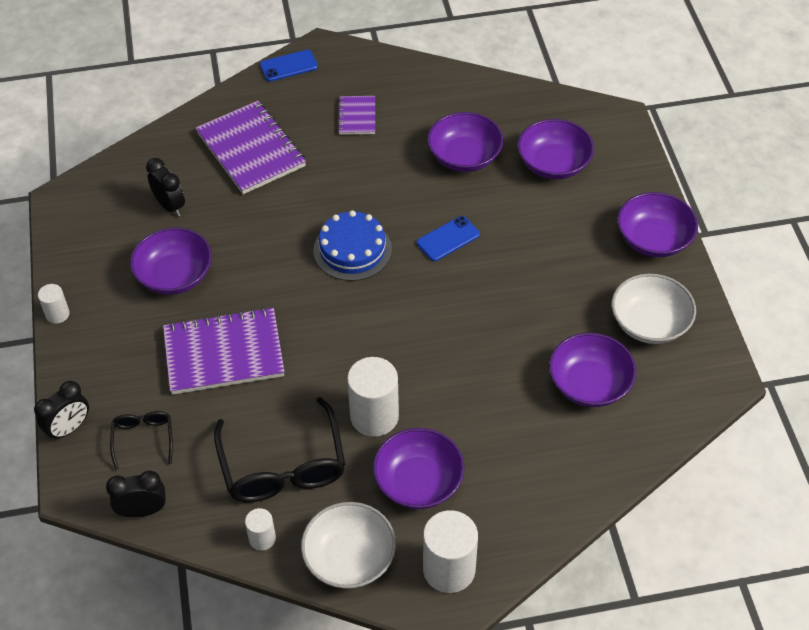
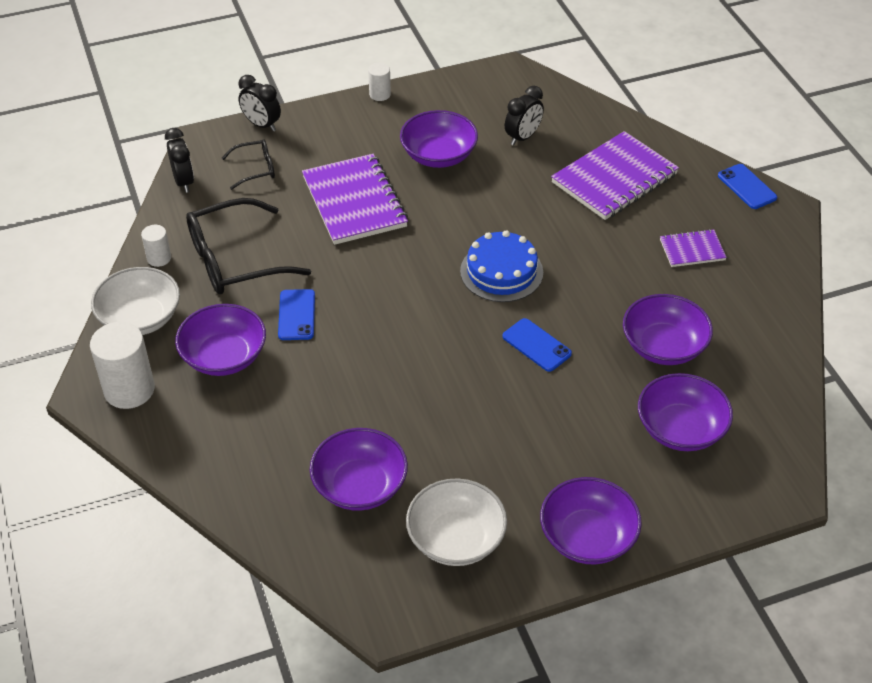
camera: 80 degrees right, 5 degrees down
white cylinder [347,357,399,437] -> blue phone [278,289,315,340]

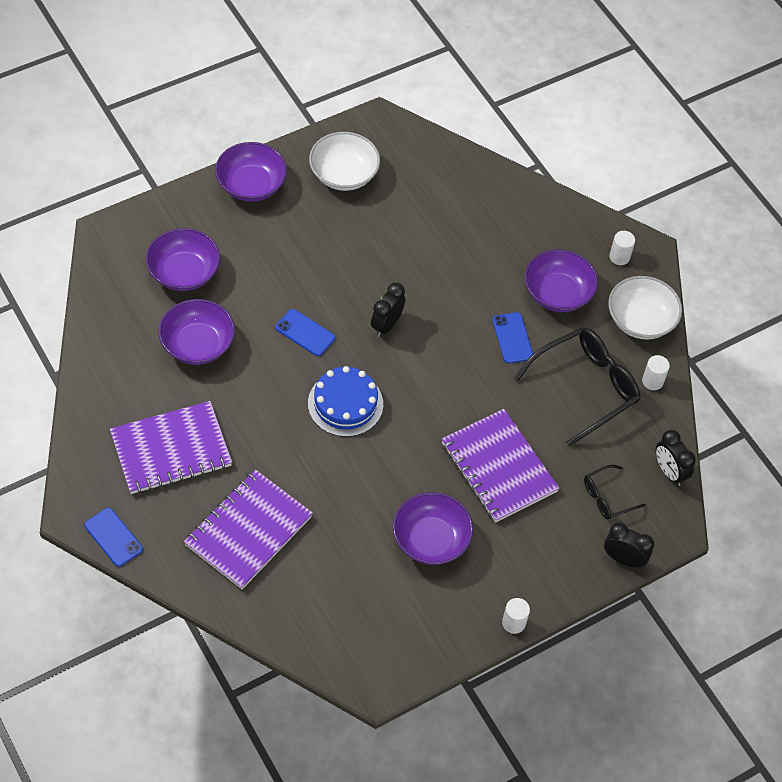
camera: 165 degrees right, 10 degrees up
white cylinder [90,322,155,409] -> white cylinder [610,231,635,265], size x0.52
purple bowl [310,428,408,511] -> none
black clock [505,86,544,146] -> black clock moved to [371,283,405,337]
purple notebook [660,229,727,267] -> purple notebook [110,401,232,494], size x1.95

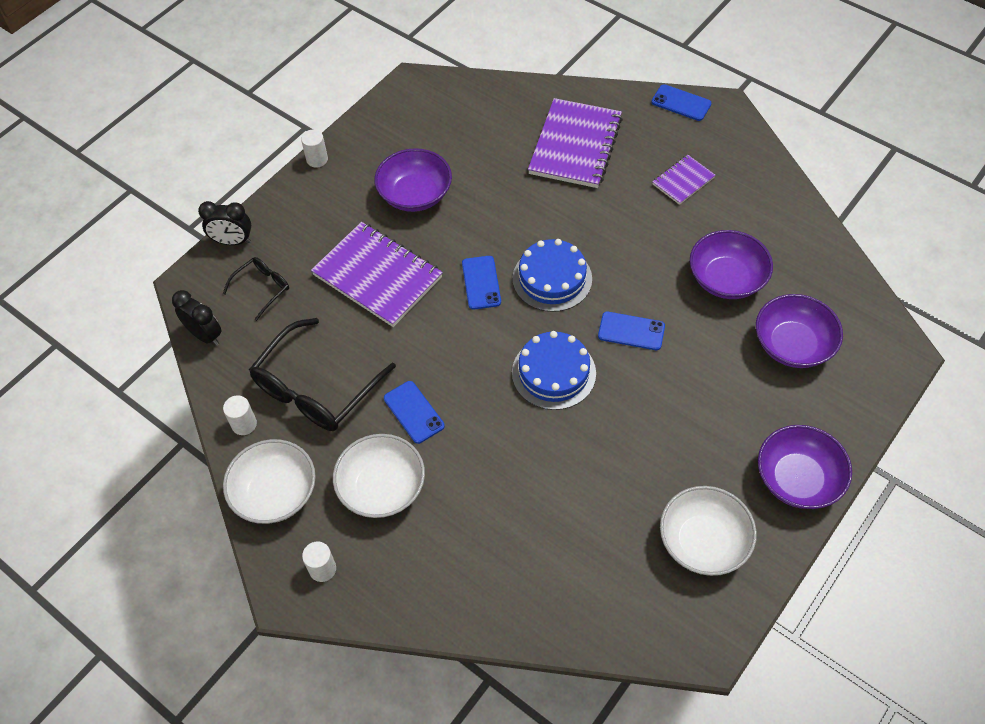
camera: 165 degrees right, 0 degrees up
purple notebook [110,401,232,494] -> purple notebook [652,155,715,205], size x0.51
black clock [371,283,405,337] -> blue cake [512,331,596,410]
purple bowl [525,249,598,312] -> white bowl [333,434,425,518]
none -> blue phone [462,256,501,310]

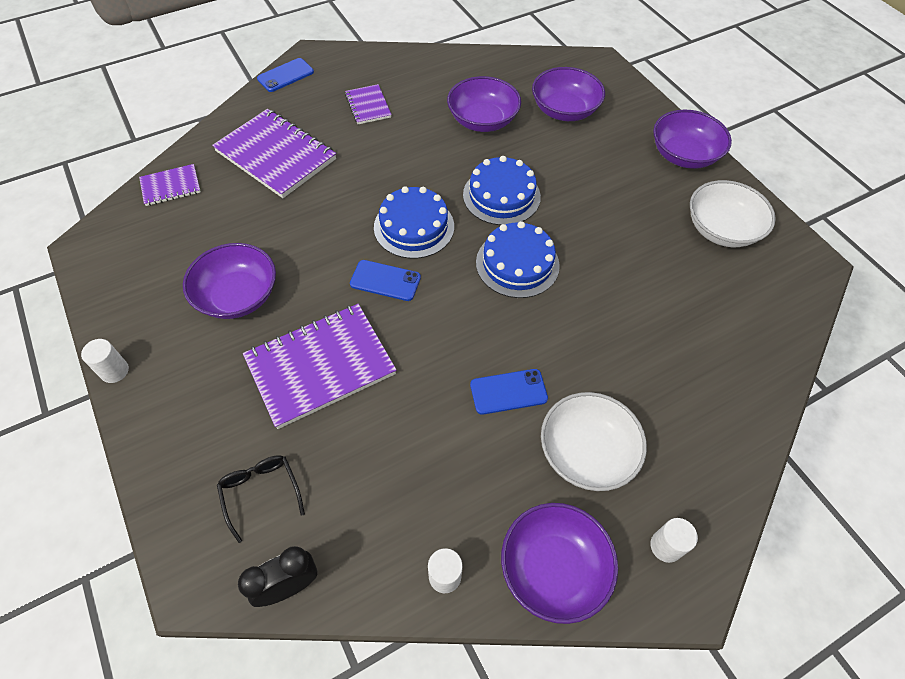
camera: 70 degrees left, 0 degrees up
black clock [198,201,251,245] -> none
white bowl [223,439,316,524] -> purple bowl [501,503,618,624]
black glasses [249,318,396,431] -> none
blue phone [598,311,665,350] -> blue cake [463,156,541,225]
none -> purple notebook [139,164,201,206]

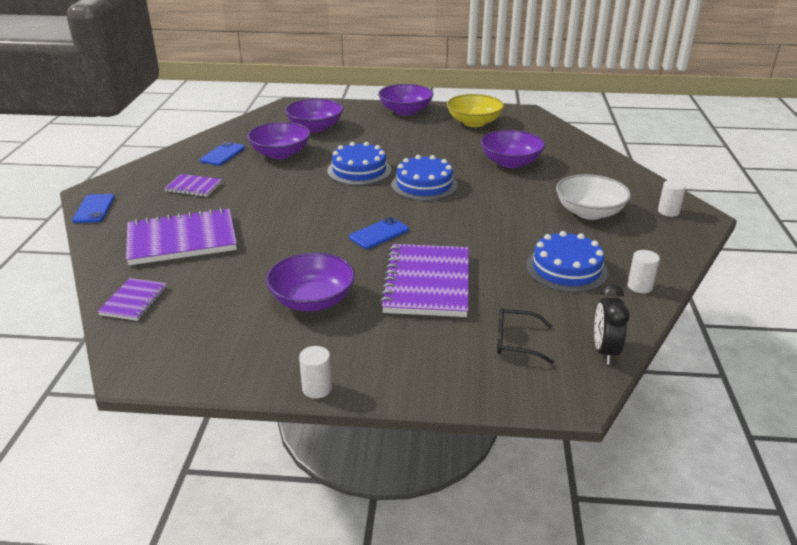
camera: 55 degrees left, 25 degrees down
blue cake [374,186,454,259] -> blue cake moved to [526,231,608,292]
blue phone [470,369,548,415] -> blue phone moved to [200,142,245,166]
purple bowl [501,503,618,624] -> purple bowl moved to [480,130,545,168]
white bowl [690,180,776,247] -> yellow bowl [447,94,504,127]

